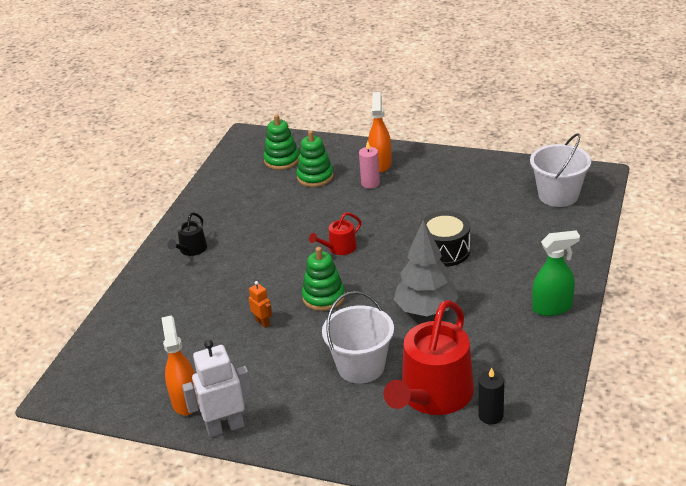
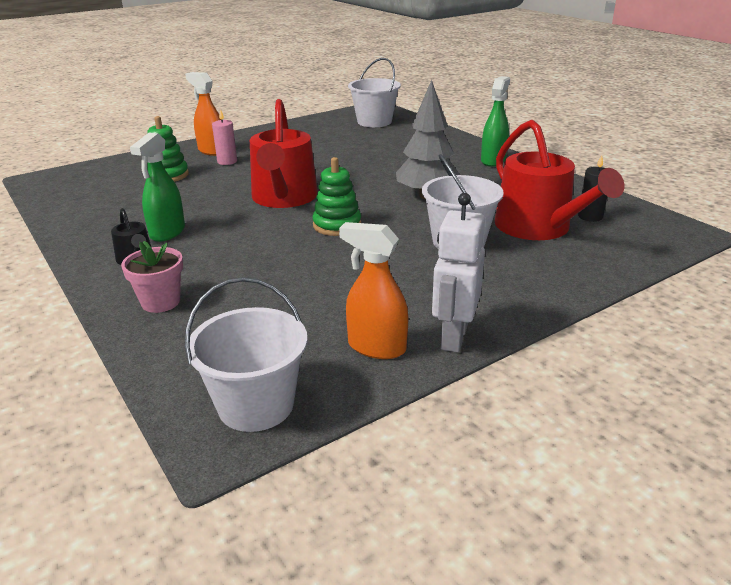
camera: 55 degrees left, 5 degrees down
orange robot [249,281,272,328] -> none
green stacking toy [263,114,299,170] -> none
red watering can [309,212,361,255] -> red watering can [250,99,318,208], size x2.17
black drum [420,211,470,267] -> none
none -> pink flower pot [121,241,183,313]
none -> green spray bottle [130,133,185,242]
none -> white bucket [185,277,307,432]

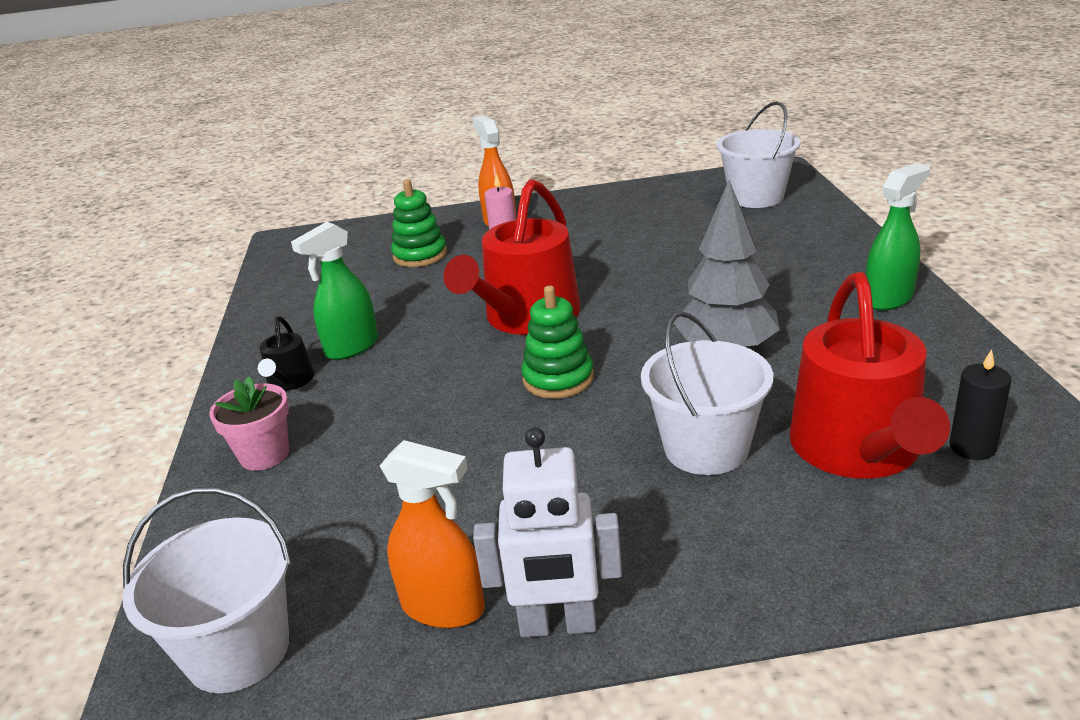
camera: 30 degrees right, 0 degrees up
orange spray bottle [339,222,408,359] -> orange spray bottle turned 150 degrees clockwise [380,440,485,628]
white robot [432,193,485,353] -> white robot turned 135 degrees counterclockwise [473,427,622,638]

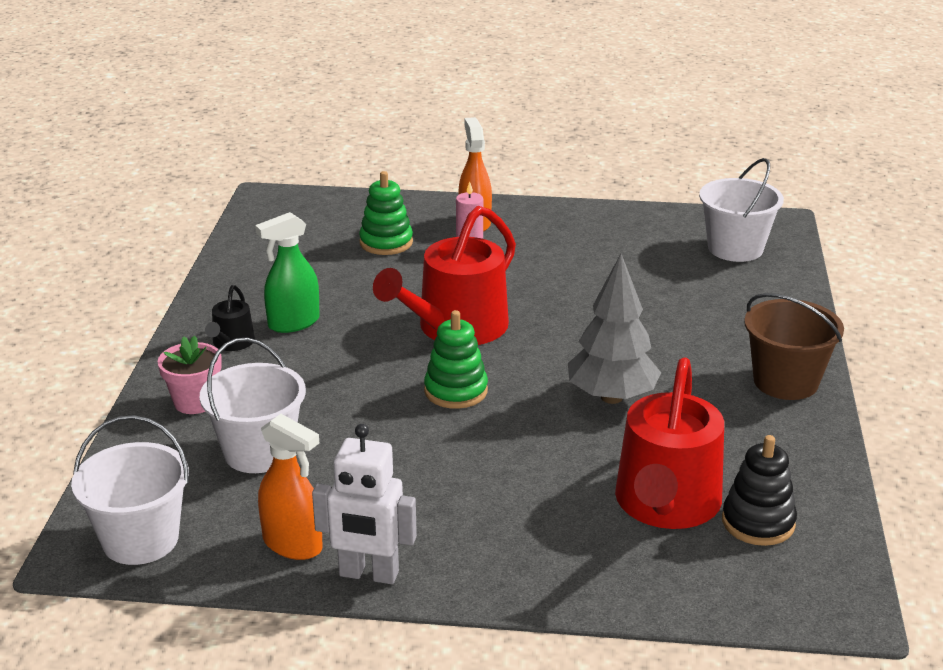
camera: 10 degrees right, 0 degrees up
white bucket [641,311,773,475] -> white bucket moved to [200,338,306,473]
green spray bottle [866,163,930,311] -> brown bucket [744,293,844,400]
black candle [949,349,1011,460] -> black stacking toy [722,435,797,546]

